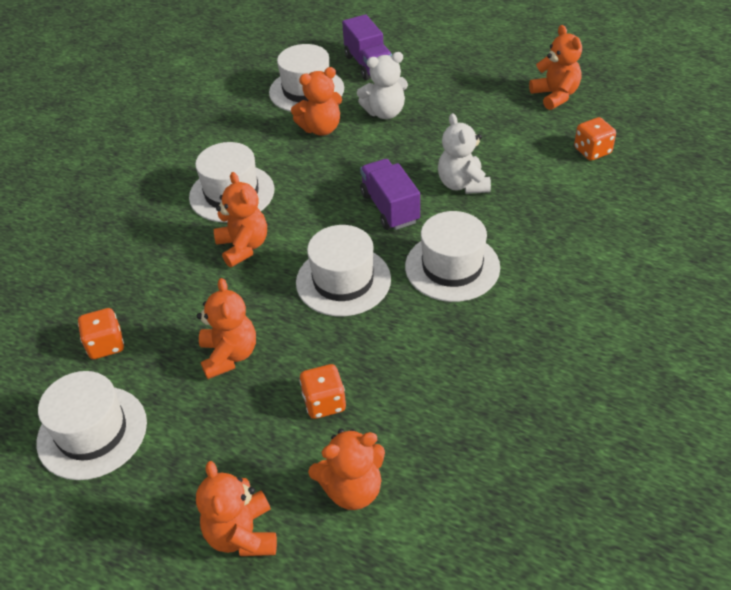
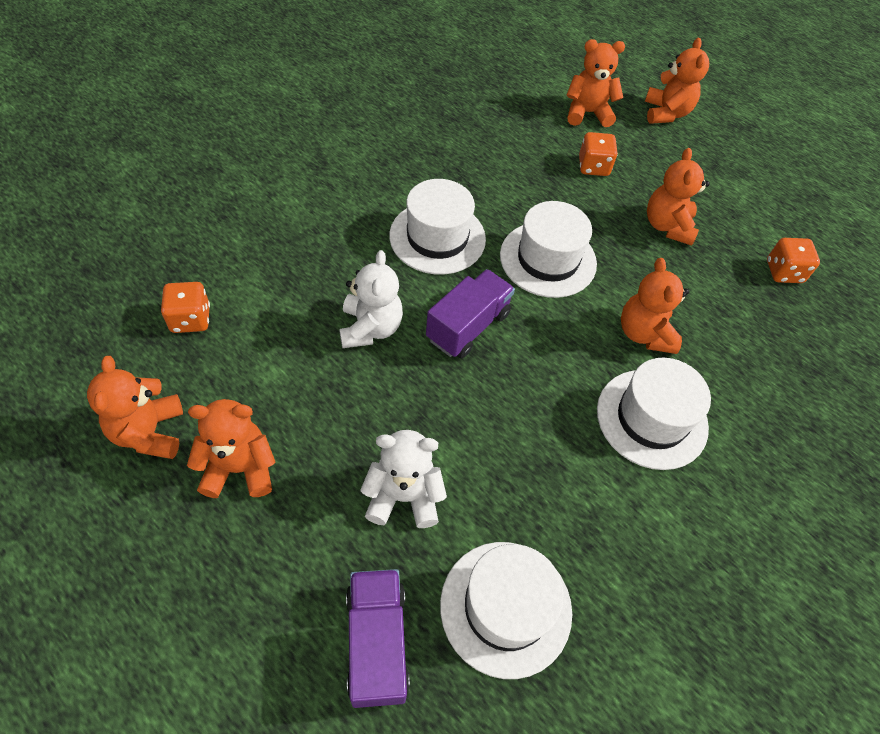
camera: 170 degrees left, 10 degrees up
white hat [37,371,147,480] -> none
orange teddy bear [291,67,342,136] -> orange teddy bear moved to [187,399,275,498]
purple truck [360,159,420,230] -> purple truck turned 135 degrees counterclockwise [426,269,515,358]

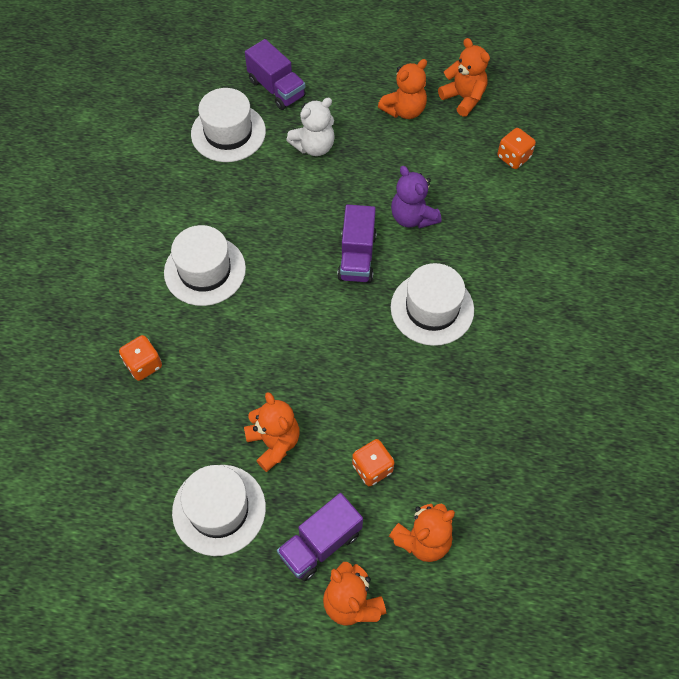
camera: 150 degrees right, 5 degrees up
white teddy bear [339,250,403,348] -> purple teddy bear [391,166,441,228]
white hat [500,201,597,298] -> white hat moved to [172,465,266,556]
orange teddy bear [621,258,689,354] -> none
orange dice [767,238,820,283] -> orange dice moved to [119,335,162,381]
none -> purple truck [277,493,363,581]

